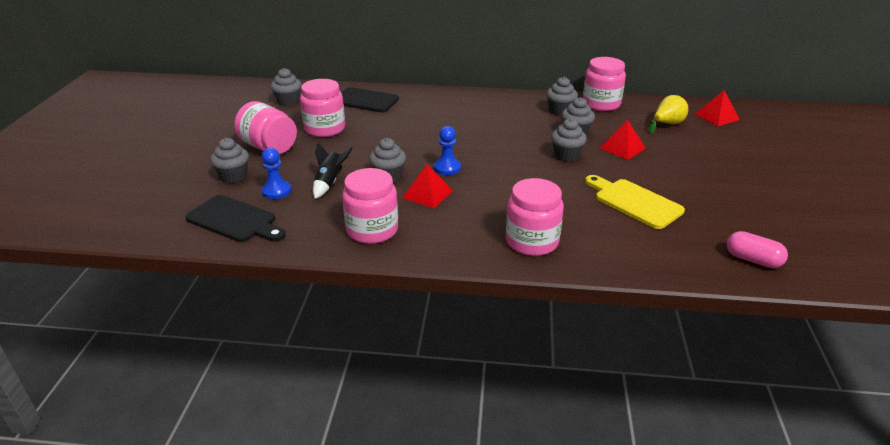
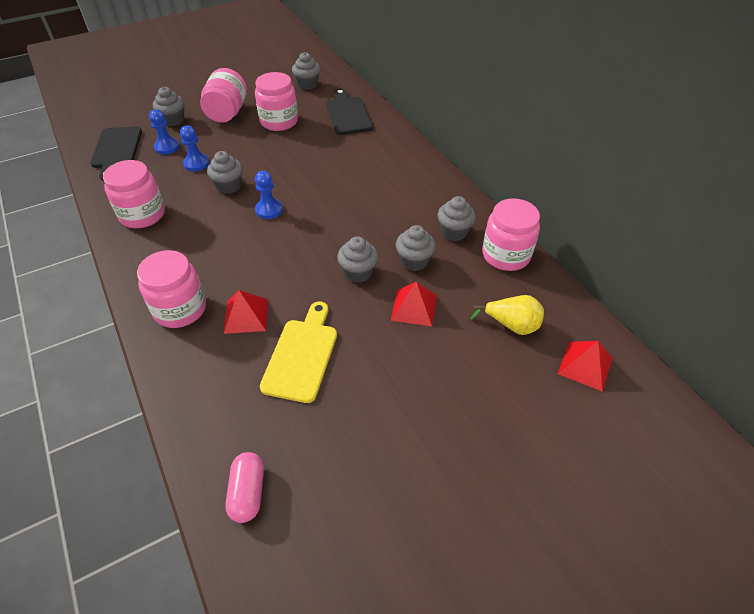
camera: 55 degrees right, 15 degrees up
black rocket [313,142,353,199] -> blue pawn [180,125,209,171]
red pyramid [402,164,453,208] -> red pyramid moved to [223,290,268,334]

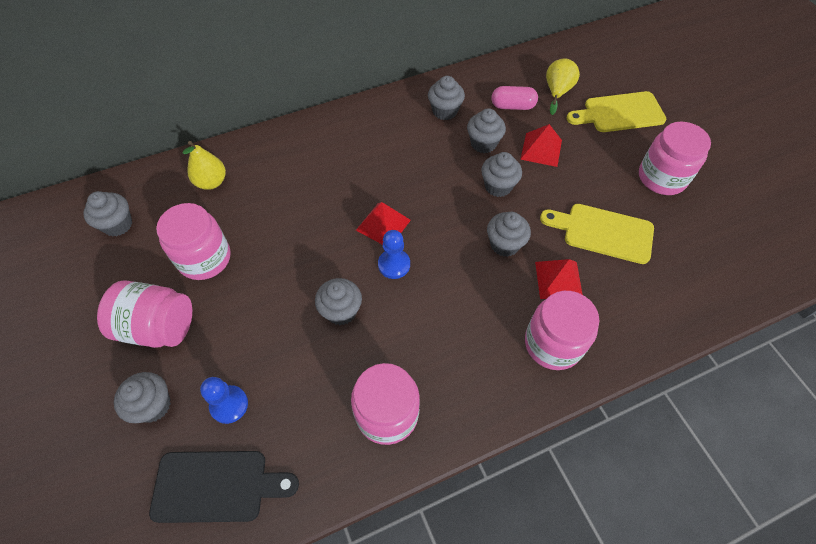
camera: 85 degrees left, 10 degrees up
blue pawn [180,125,209,171] -> none
pink capsule [226,452,264,523] -> pink capsule moved to [491,86,538,110]
black cutting board [326,88,373,135] -> yellow pear [183,141,226,190]
pink jar [482,199,540,271] -> pink jar moved to [639,122,711,195]
red pyramid [558,341,613,392] -> red pyramid moved to [356,202,411,245]
none -> grey cupcake [487,212,531,257]
none -> yellow cutting board [566,91,666,132]

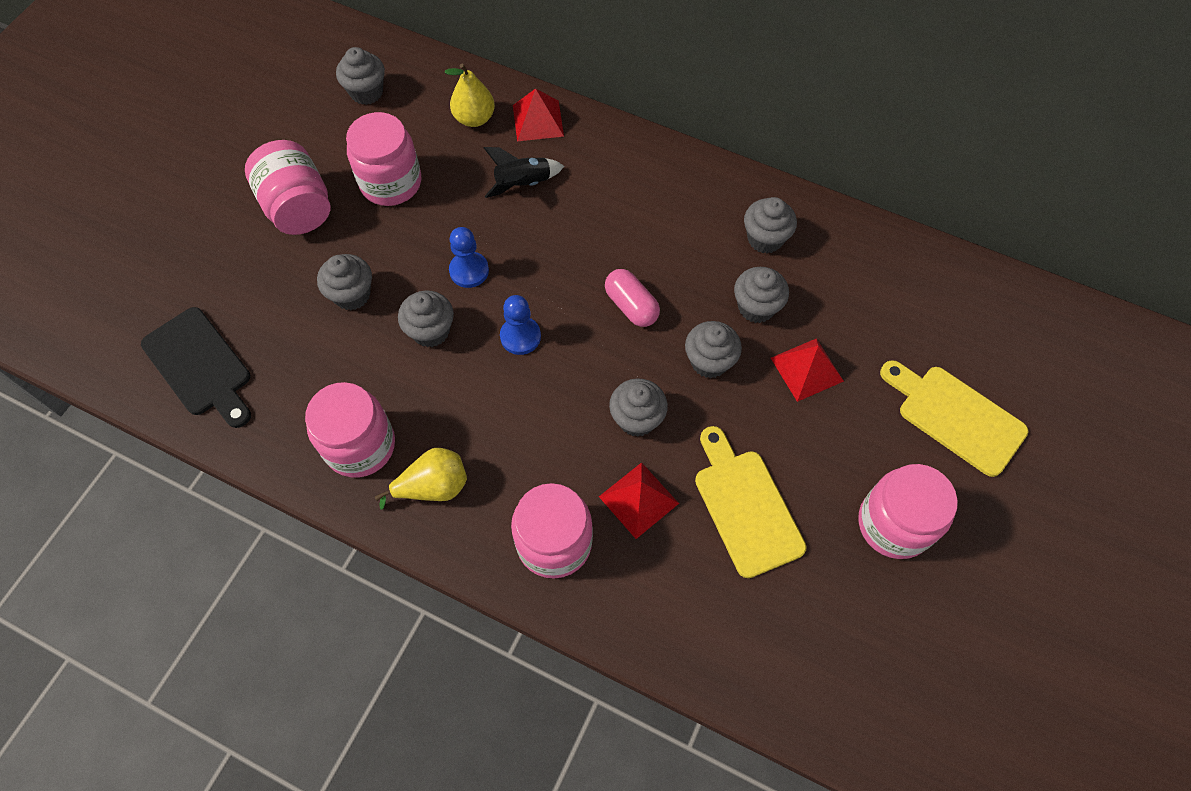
camera: 50 degrees right, 5 degrees up
grey cupcake [114,372,171,423] -> grey cupcake moved to [317,254,372,310]
blue pawn [200,377,248,424] -> blue pawn moved to [449,227,489,288]
red pyramid [356,202,411,245] -> red pyramid moved to [513,88,564,141]
pink capsule [491,86,538,110] -> pink capsule moved to [605,269,660,327]
yellow pear [546,58,580,115] -> yellow pear moved to [375,448,467,510]
none -> black rocket [484,147,564,198]

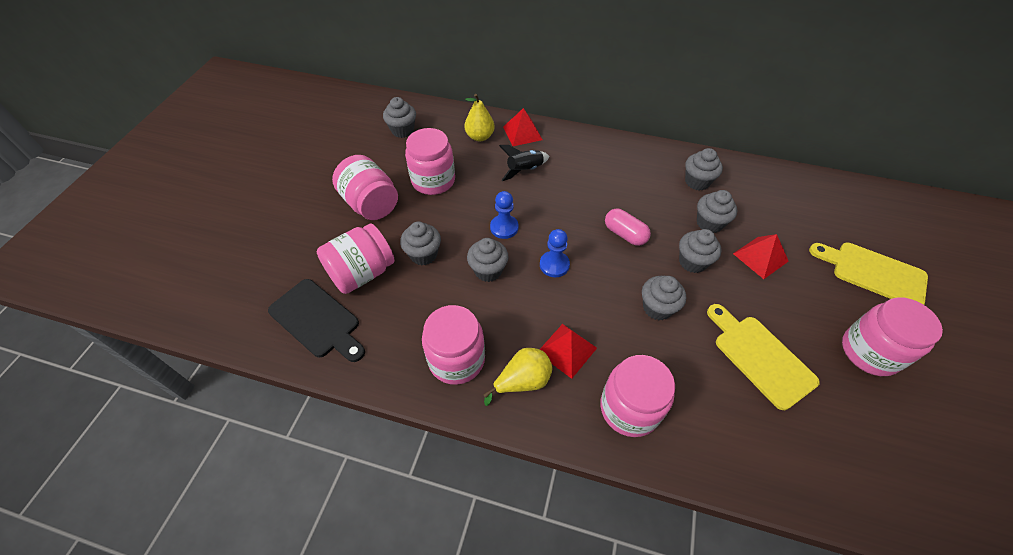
camera: 10 degrees left, 10 degrees down
red pyramid [599,462,679,539] -> red pyramid moved to [540,324,597,379]
none -> pink jar [317,224,395,294]

